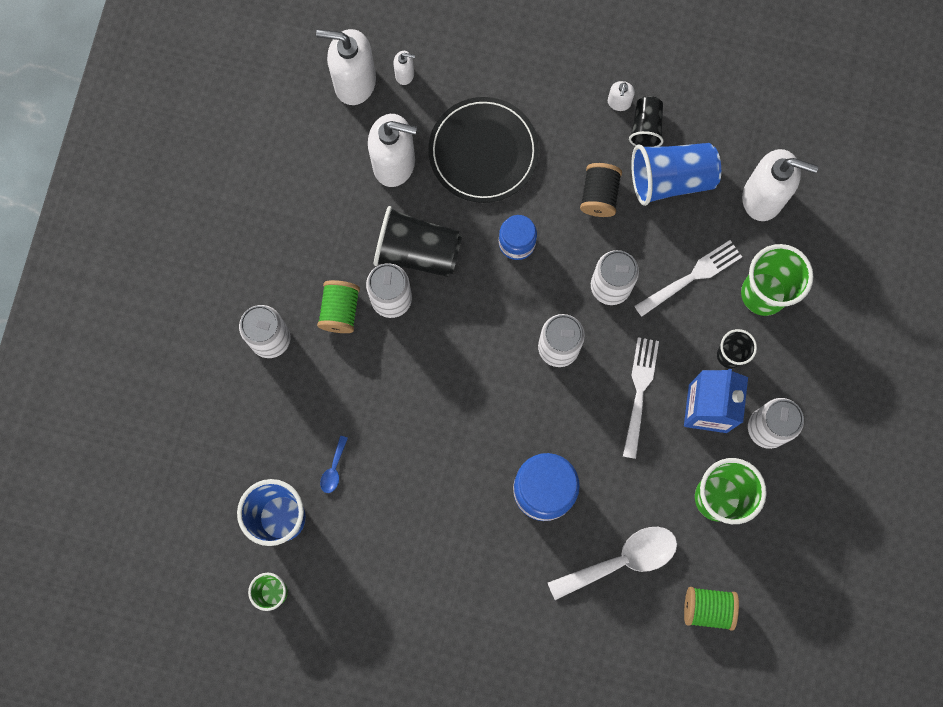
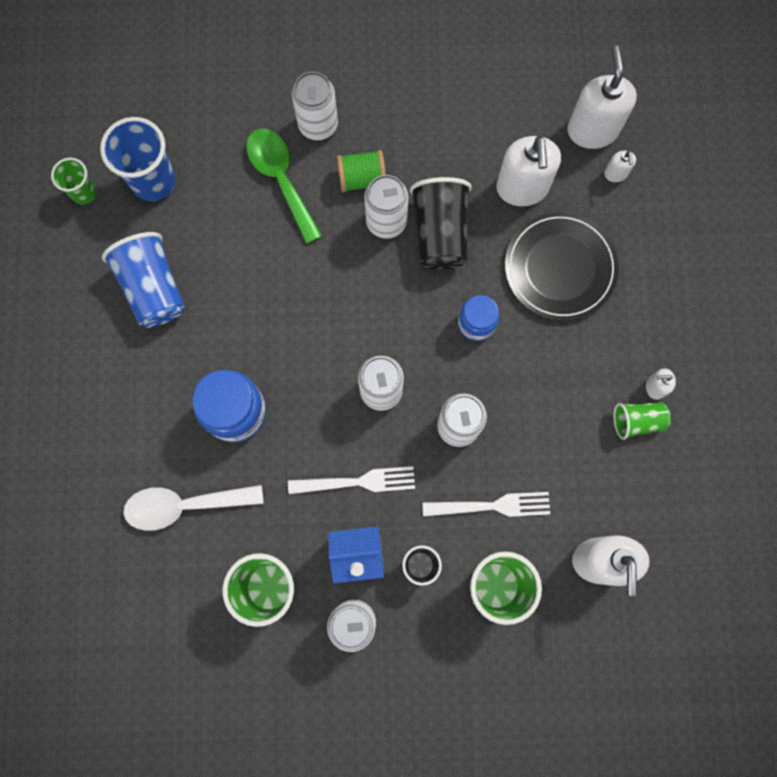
camera: 75 degrees right, 0 degrees up
blue spoon [320,436,348,493] -> none
white spoon [548,527,677,600] -> white spoon turned 120 degrees clockwise [123,485,264,531]
black spool [580,163,622,217] -> none
black cup [629,96,664,147] -> green cup [613,402,671,440]
blue cup [631,143,721,206] -> blue cup moved to [102,232,185,328]
white fork [634,240,742,317] -> white fork turned 45 degrees counterclockwise [422,492,550,517]
green spool [684,587,739,631] -> none
none -> green spoon [246,128,322,244]

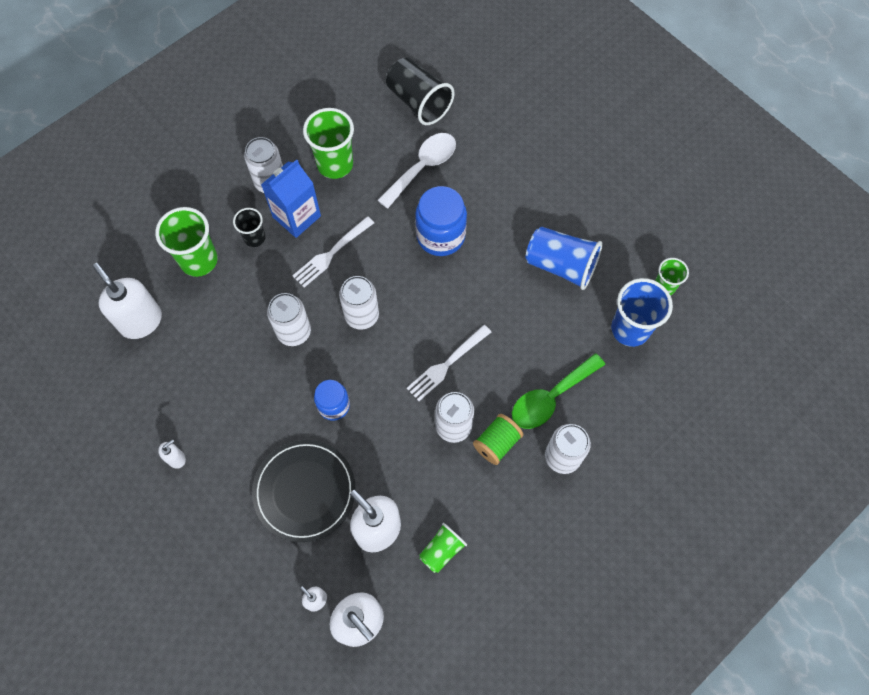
camera: 140 degrees right, 10 degrees down
green spoon [246,128,322,244] -> green spoon turned 120 degrees clockwise [512,353,605,429]
black cup [410,177,472,269] -> black cup moved to [386,57,455,125]
white fork [422,492,550,517] -> white fork moved to [407,325,491,401]
green cup [613,402,671,440] -> green cup moved to [419,523,467,573]

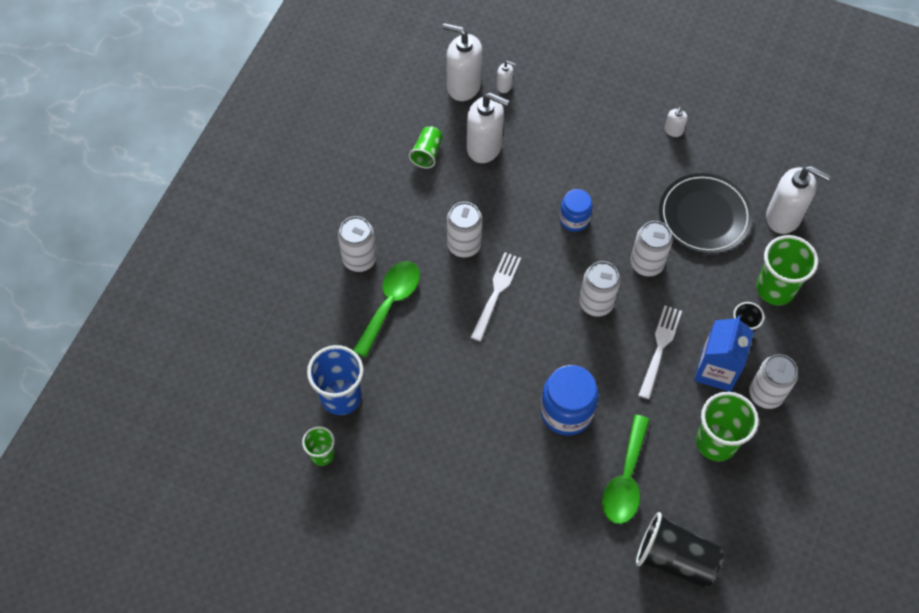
camera: 155 degrees right, 5 degrees down
black plate [252,440,355,542] -> black plate moved to [659,173,752,254]
white spoon [378,133,456,209] -> green spoon [602,415,650,524]
green spool [473,414,524,465] -> none
blue cup [526,227,602,290] -> none

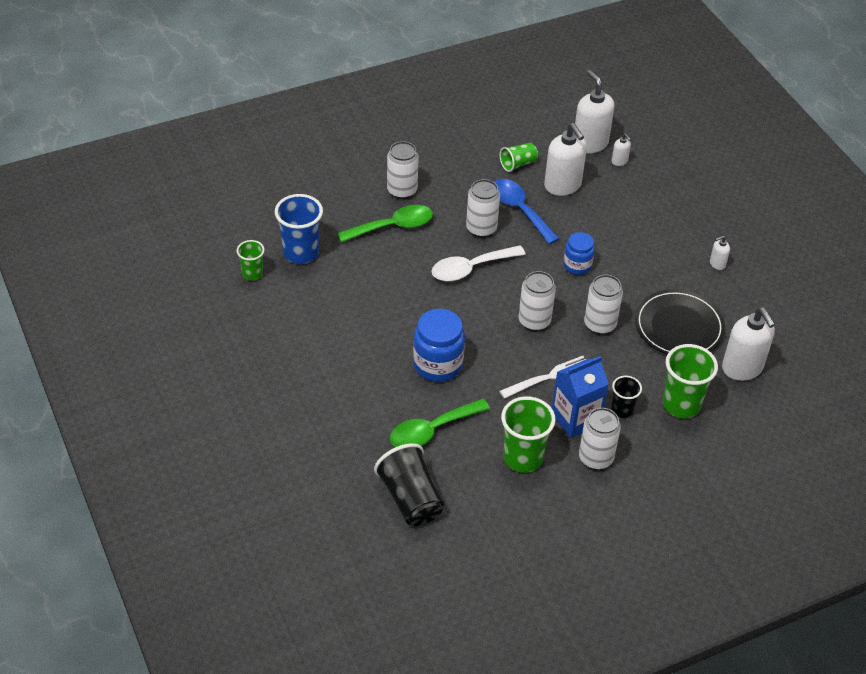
camera: 40 degrees right, 15 degrees down
white fork [471,252,521,341] -> white spoon [431,245,526,281]
none -> blue spoon [494,179,559,244]

